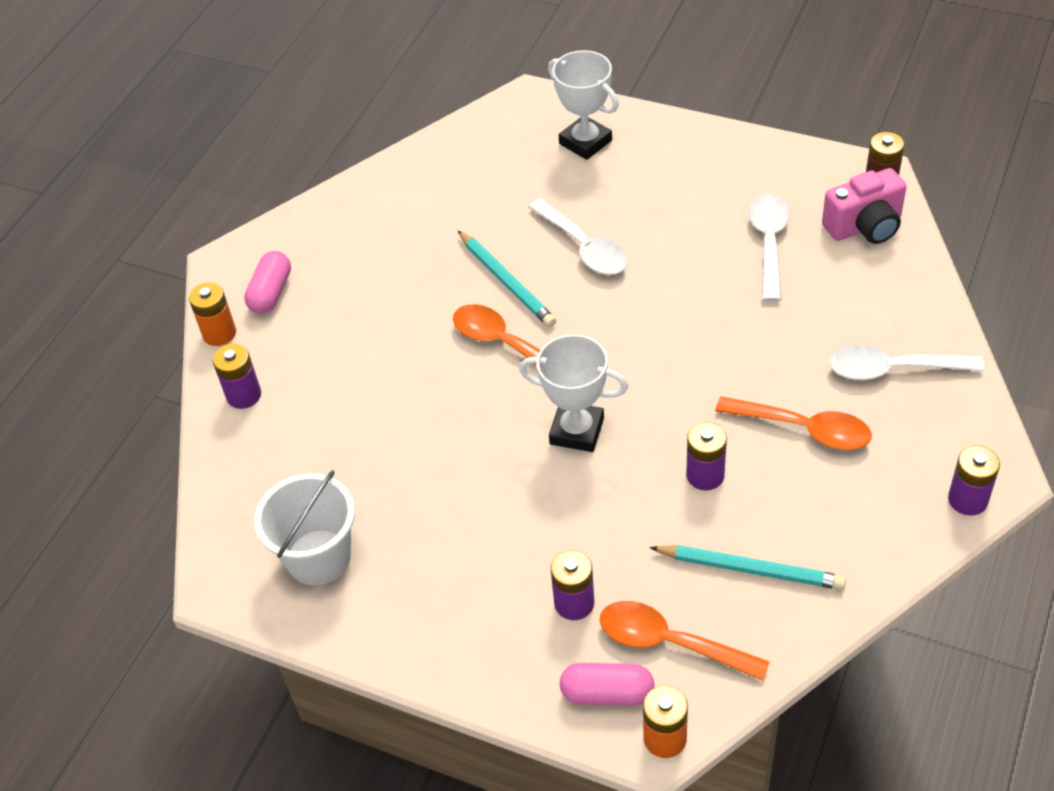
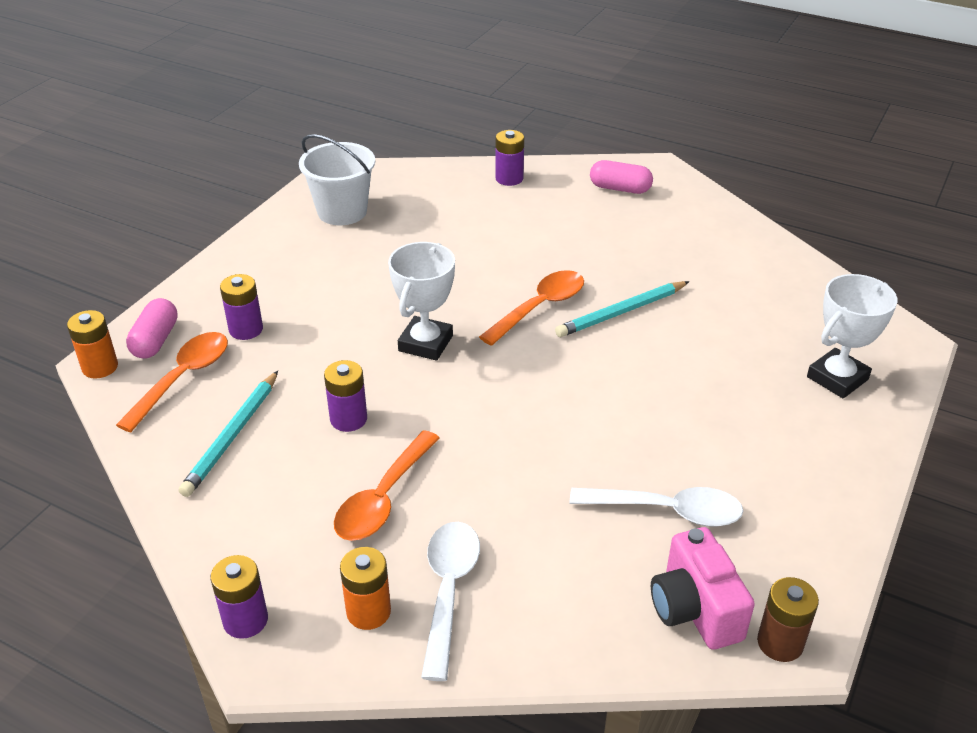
camera: 90 degrees right, 10 degrees down
orange battery [189,282,236,346] -> orange battery moved to [340,547,391,630]
white spoon [528,198,628,275] -> none

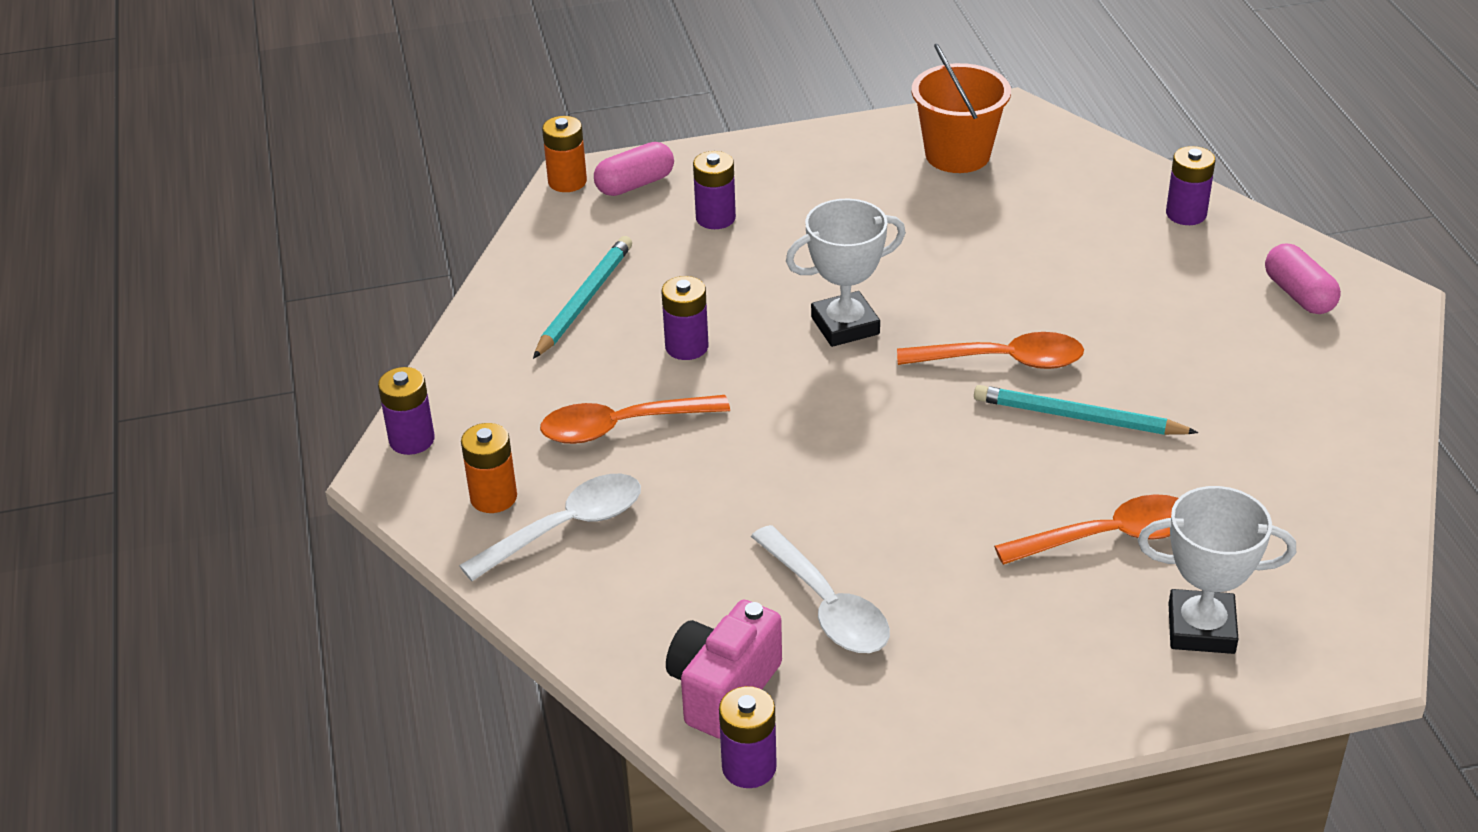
camera: 50 degrees right, 0 degrees up
orange spoon [116,332,228,432] -> orange spoon moved to [994,494,1178,565]
turquoise pencil [179,371,278,497] -> turquoise pencil turned 135 degrees clockwise [533,236,632,359]
white bucket [299,134,375,225] -> orange bucket [912,43,1011,173]
brown battery [757,577,819,662] -> purple battery [719,686,777,788]

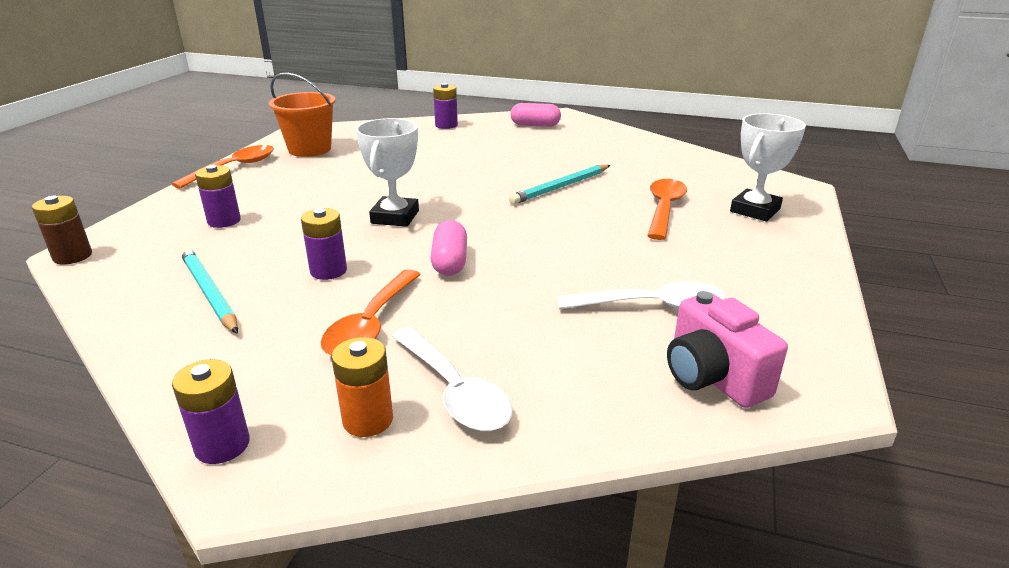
camera: 60 degrees left, 10 degrees down
white spoon [459,474,641,581] -> white spoon turned 150 degrees clockwise [392,327,512,431]
orange battery [542,116,587,192] -> brown battery [32,196,92,265]
pink capsule [594,142,674,196] -> pink capsule moved to [430,220,467,276]
purple battery [719,686,777,788] -> none
orange spoon [897,332,1084,369] -> orange spoon moved to [172,145,274,189]

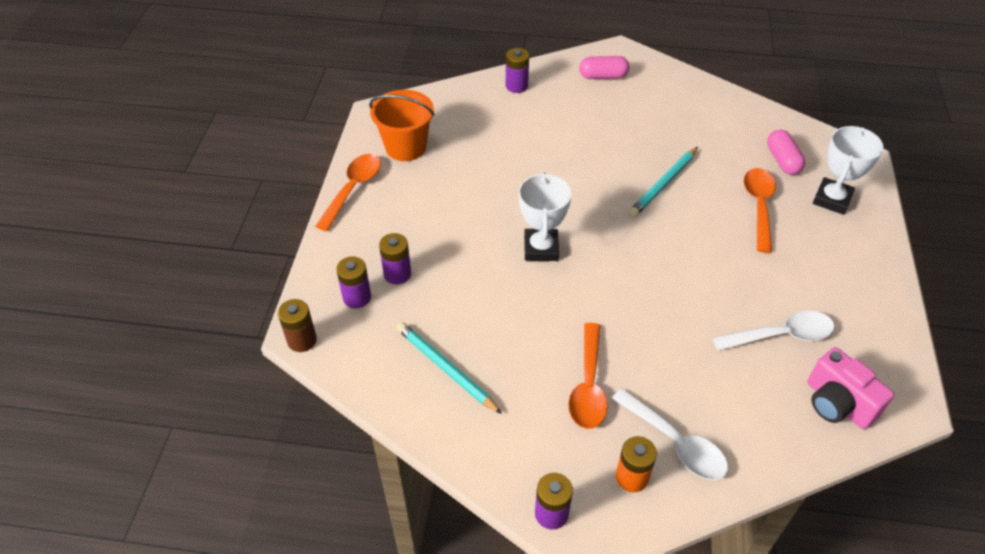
camera: 10 degrees left, 20 degrees up
purple battery [301,208,347,280] -> purple battery moved to [336,256,371,309]
pink capsule [430,220,467,276] -> pink capsule moved to [767,130,805,175]

